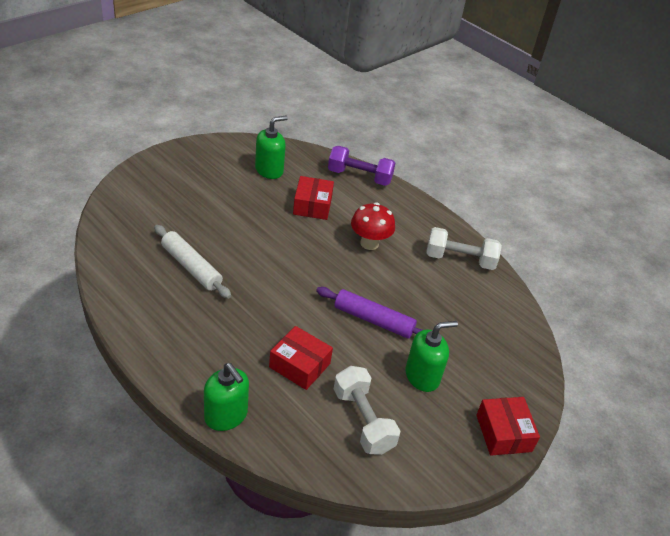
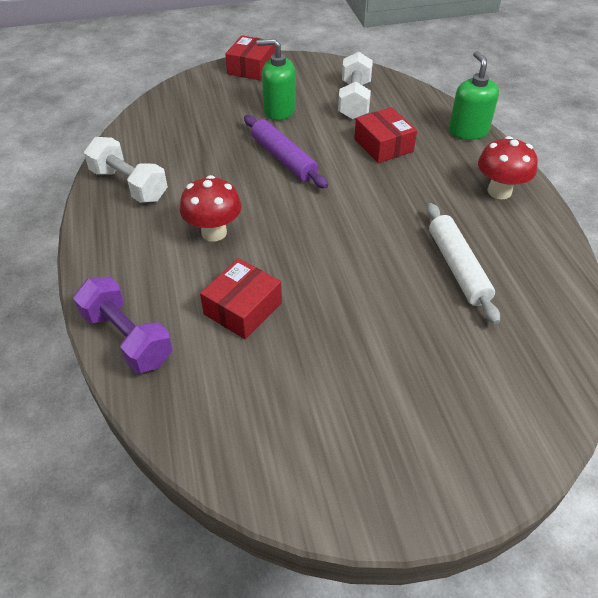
camera: 145 degrees left, 5 degrees up
green soap dispenser [255,116,288,179] -> none
none -> red mushroom [478,136,538,199]

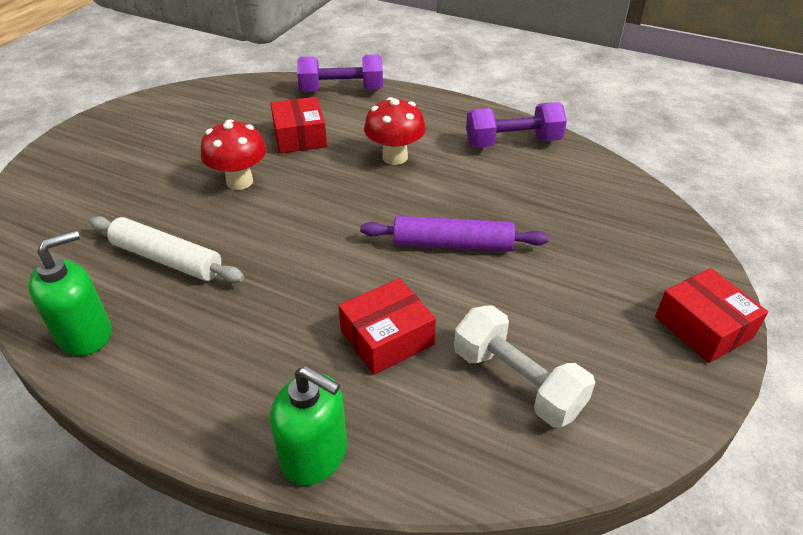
camera: 130 degrees right, 5 degrees down
white dumbbell [84,137,168,203] -> purple dumbbell [466,102,567,148]
green soap dispenser [257,39,296,120] -> green soap dispenser moved to [28,230,111,356]
red box [354,107,417,163] -> red box turned 45 degrees counterclockwise [339,278,436,375]
red mushroom [478,136,538,199] -> red mushroom moved to [201,119,266,190]

